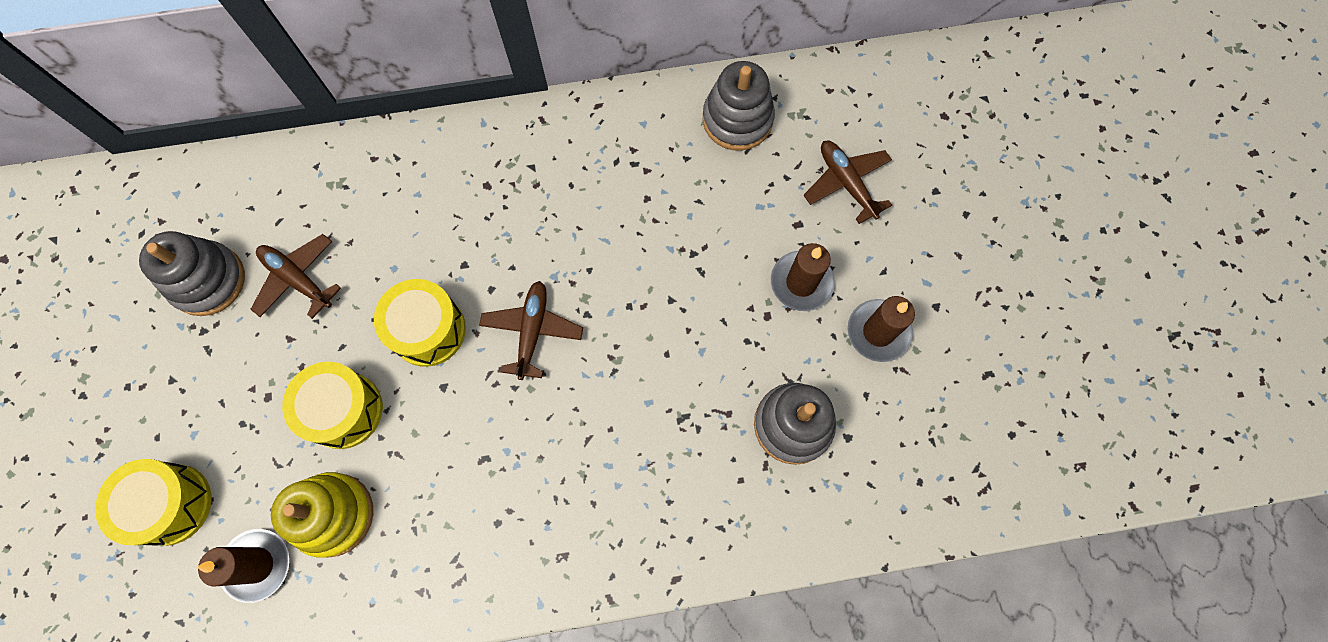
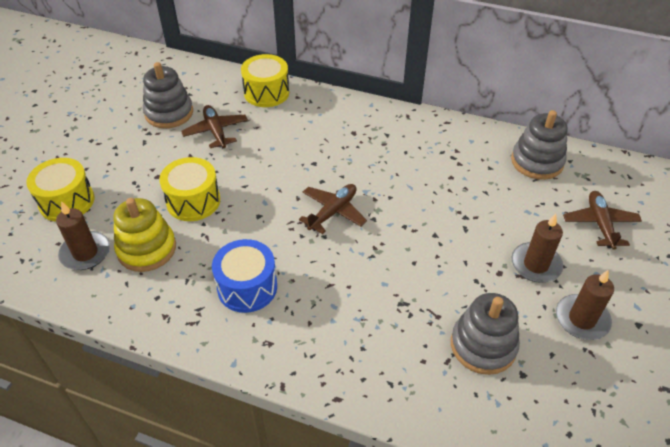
camera: 30 degrees right, 25 degrees down
yellow drum [374,279,466,367] -> yellow drum moved to [241,54,289,107]
none -> blue drum [212,239,277,313]

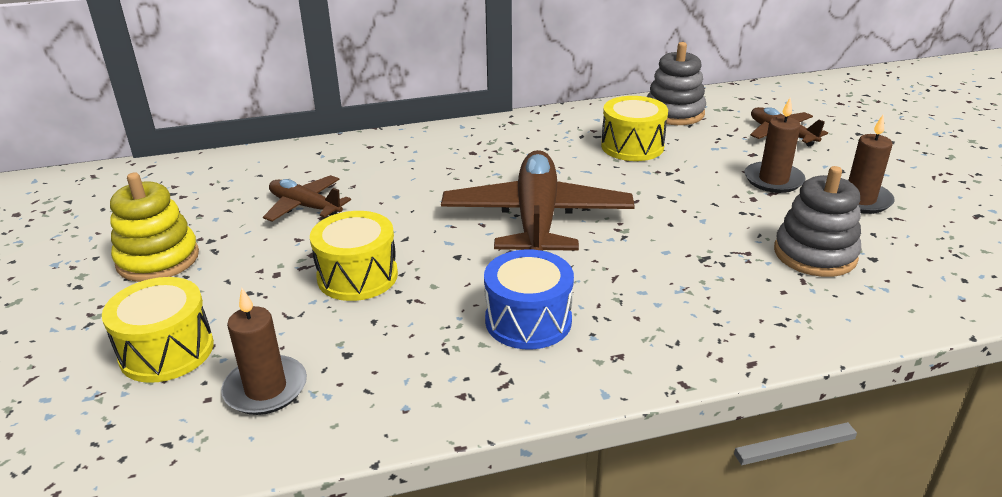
camera: 35 degrees left, 15 degrees down
yellow stacking toy [113,198,176,272] -> yellow stacking toy moved to [110,173,199,282]
grey stacking toy [143,62,193,128] -> none
yellow drum [241,54,289,107] -> yellow drum moved to [601,96,668,161]
brown plane [299,184,367,234] -> brown plane [441,150,635,251], size x1.91

